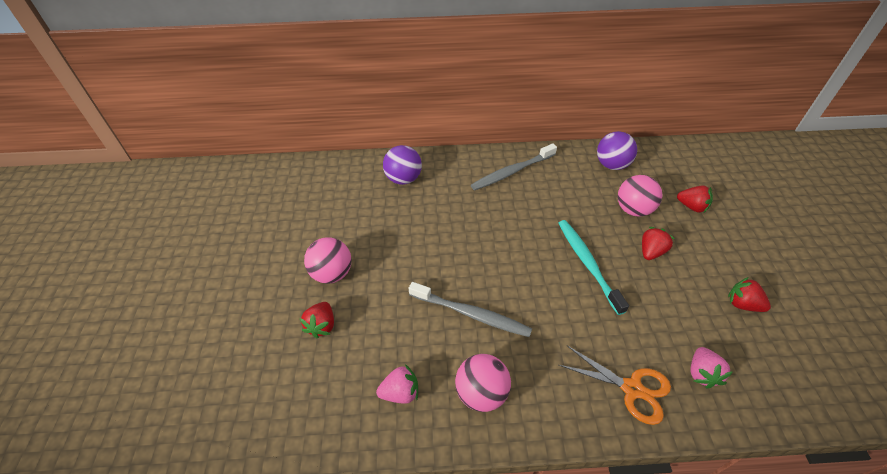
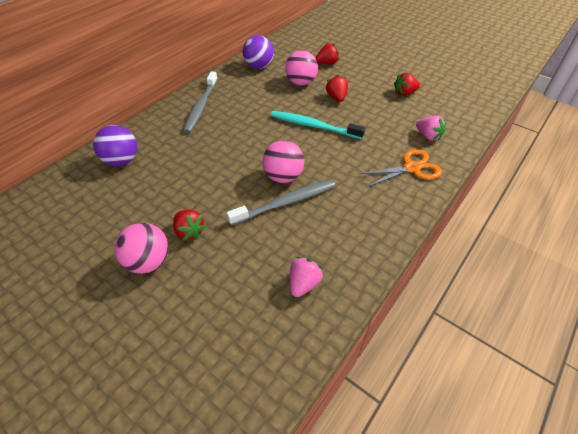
camera: 50 degrees left, 0 degrees up
red strawberry [299,302,334,338] -> red strawberry moved to [173,210,206,241]
pink ball [455,354,511,412] -> pink ball moved to [262,140,304,183]

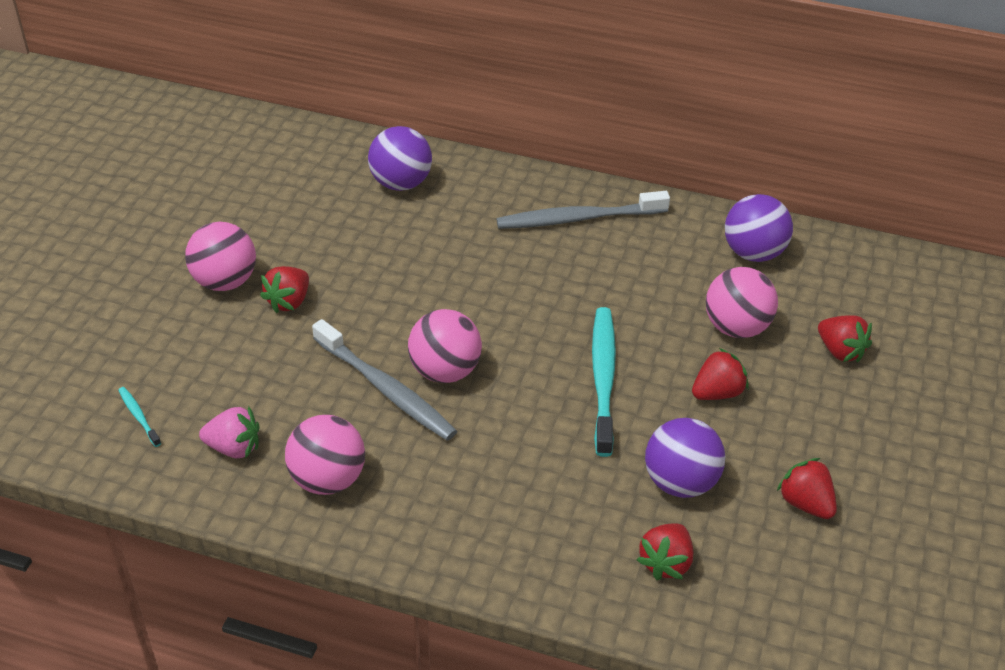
camera: 70 degrees right, 5 degrees down
orange scissors [359,149,442,187] -> none
pink strawberry [416,115,446,141] -> red strawberry [637,524,693,580]
none -> turquoise toothbrush [118,387,161,447]
none -> pink ball [285,415,365,495]
none -> purple ball [645,418,725,498]

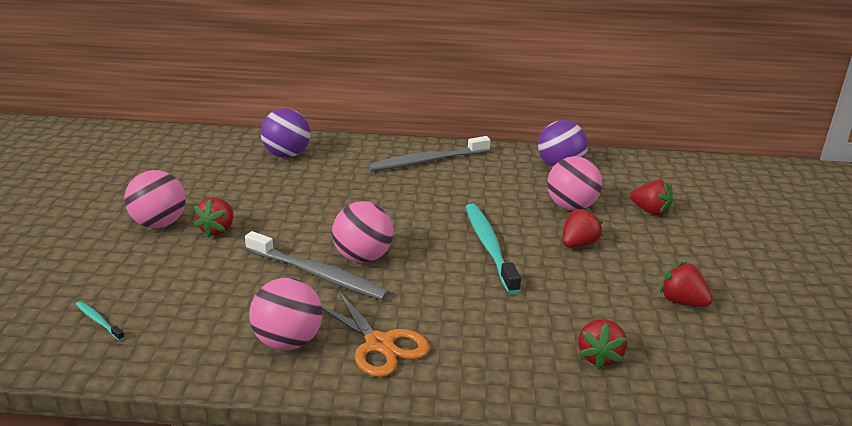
camera: 15 degrees left, 15 degrees down
pink strawberry [199,406,259,459] -> none
purple ball [645,418,725,498] -> none
none -> orange scissors [322,289,430,377]

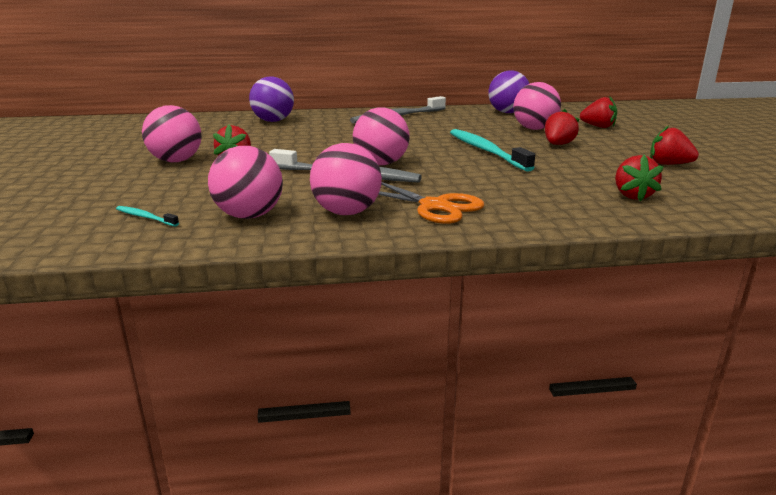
camera: 10 degrees left, 5 degrees down
none -> pink ball [208,146,283,219]

